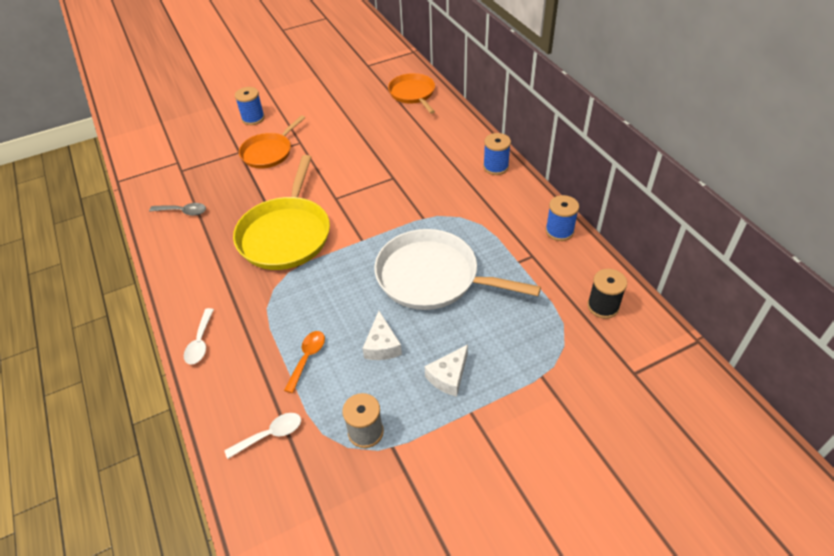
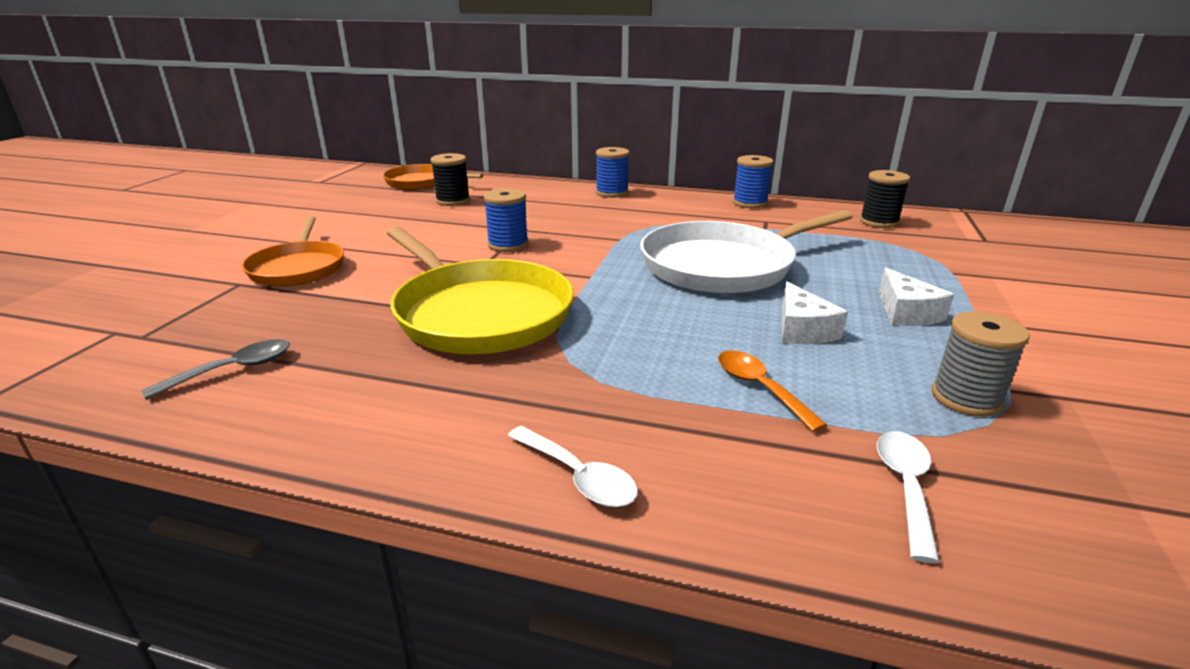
camera: 50 degrees left, 20 degrees down
blue spool [235,87,265,125] -> blue spool moved to [483,188,529,252]
white cheese [362,311,402,360] -> white cheese turned 45 degrees clockwise [782,282,848,344]
none -> black spool [430,153,470,206]

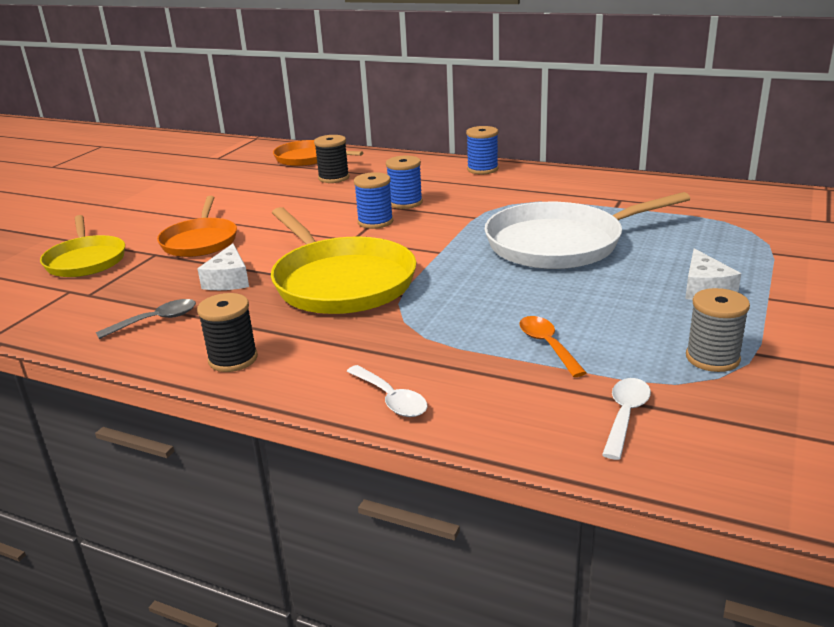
camera: 10 degrees right, 0 degrees up
blue spool [733,155,773,208] -> blue spool moved to [386,156,423,209]
white cheese [782,282,848,344] -> white cheese moved to [197,244,249,290]
black spool [860,170,910,228] -> black spool moved to [197,293,258,372]
none -> yellow pan [40,215,125,277]

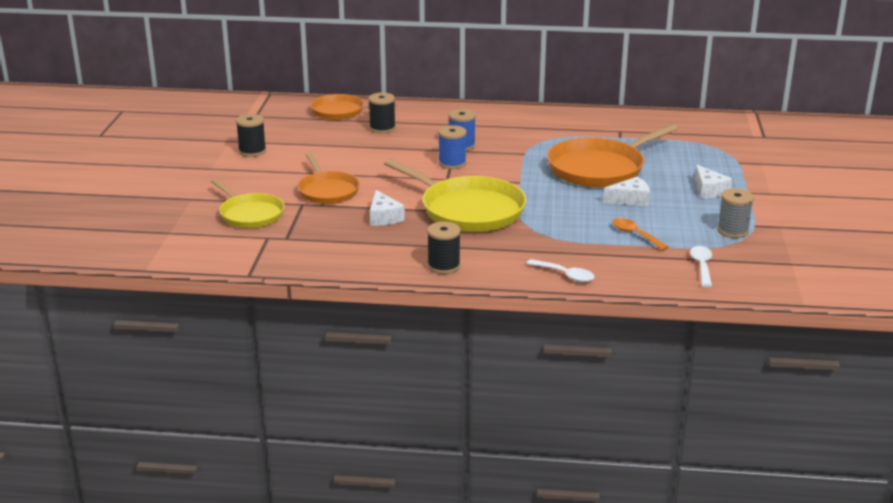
camera: 20 degrees left, 0 degrees up
grey spoon [96,299,196,339] -> none
blue spool [466,126,498,174] -> none
white pan [484,192,690,269] -> orange pan [547,124,677,187]
none -> black spool [236,114,266,157]
none -> white cheese [603,177,650,206]

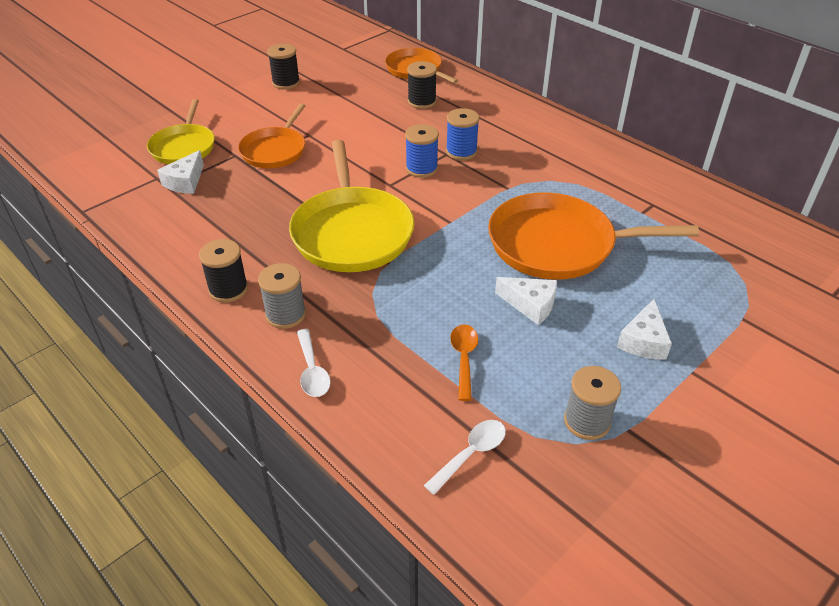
camera: 40 degrees right, 15 degrees up
white cheese [370,190,405,226] -> white cheese moved to [157,150,204,194]
none -> grey spool [258,263,306,329]

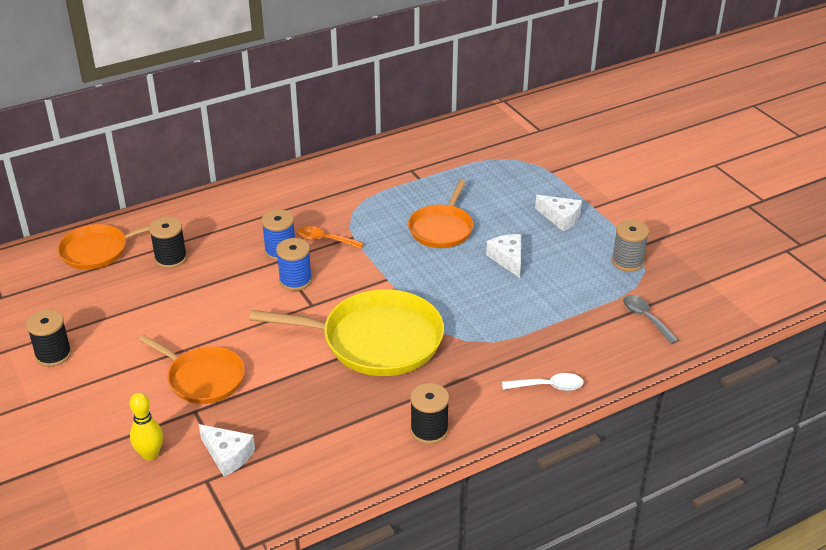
camera: 75 degrees left, 5 degrees down
yellow pan [147,99,215,164] -> yellow bowling pin [130,393,163,460]
grey spool [258,263,306,329] -> none
white spoon [424,420,506,495] -> grey spoon [623,295,679,344]
orange spoon [450,324,478,401] -> orange spoon moved to [296,226,364,248]
orange pan [488,192,699,280] -> orange pan [408,180,474,248], size x0.62
white cheese [495,277,557,325] -> white cheese turned 60 degrees counterclockwise [486,234,521,278]

